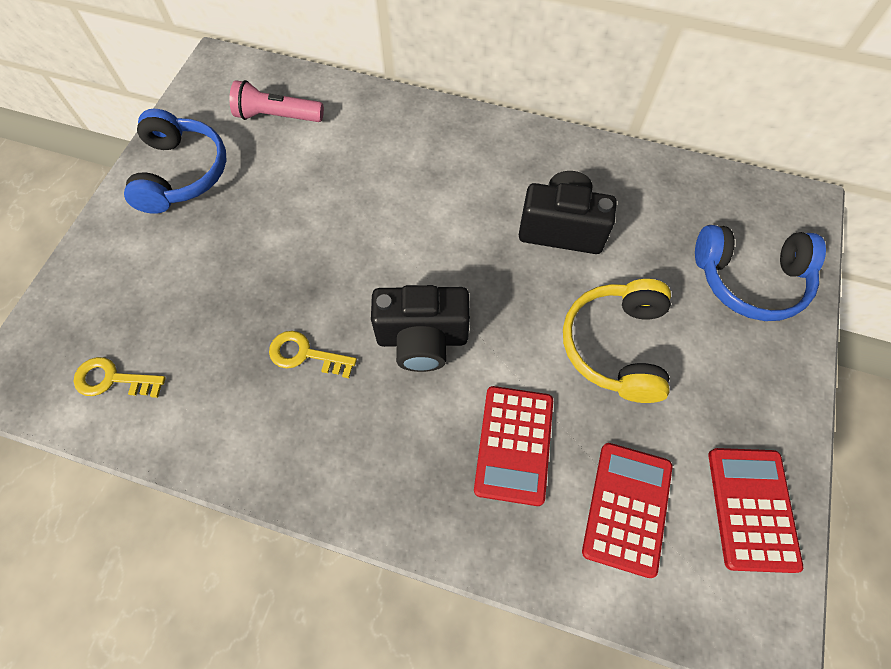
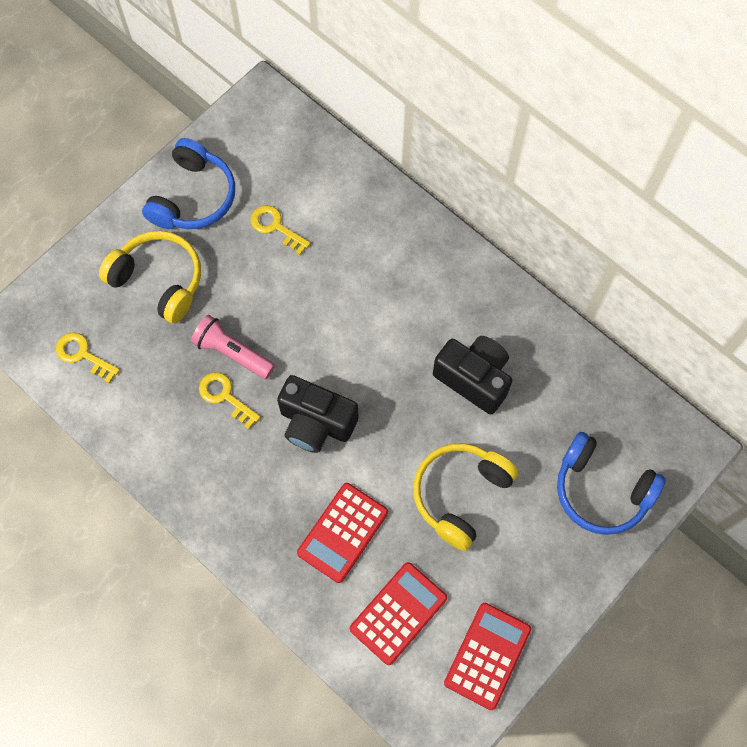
camera: 25 degrees right, 5 degrees up
pink flashlight [230,80,324,122] -> pink flashlight moved to [191,315,275,379]
none -> yellow headphones [99,231,201,323]
none -> yellow key [250,205,311,255]

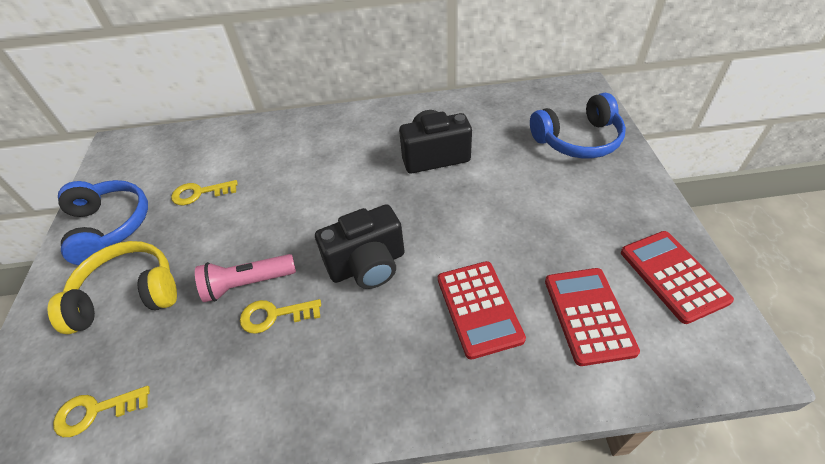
camera: 45 degrees left, 20 degrees down
yellow headphones [413,443,519,551] -> none

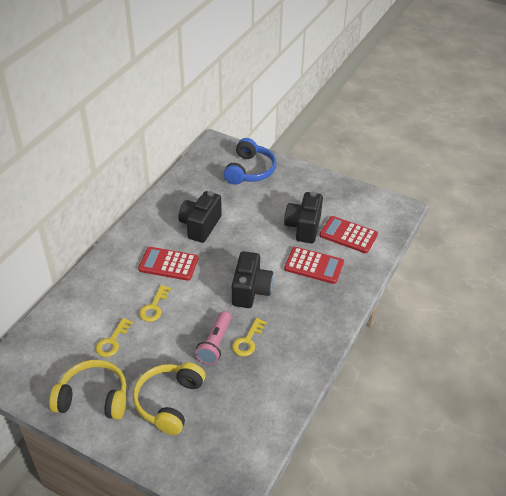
camera: 60 degrees left, 5 degrees down
yellow key [53,386,150,437] -> yellow key moved to [139,285,171,322]
blue headphones [58,180,148,265] -> yellow headphones [49,360,127,420]
red calculator [621,231,734,324] -> red calculator moved to [138,247,198,281]
none -> black camera [284,191,323,243]

